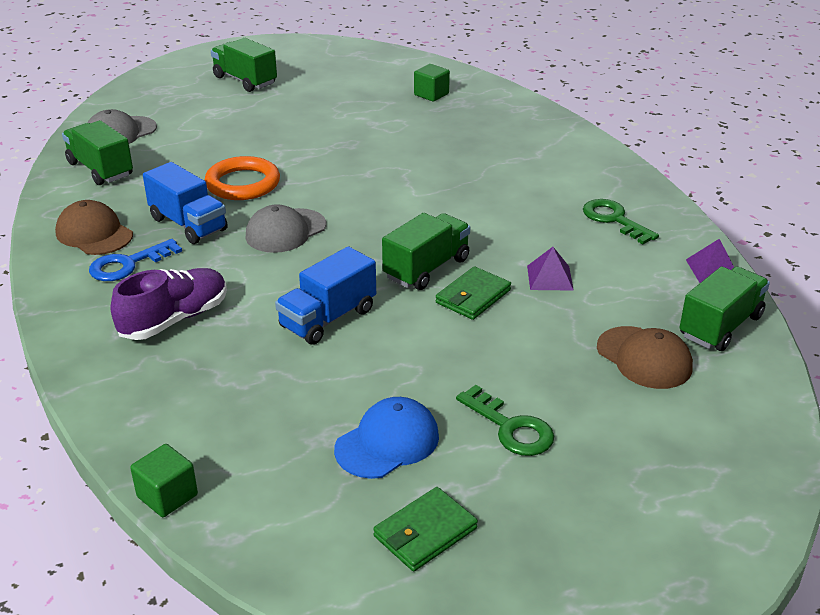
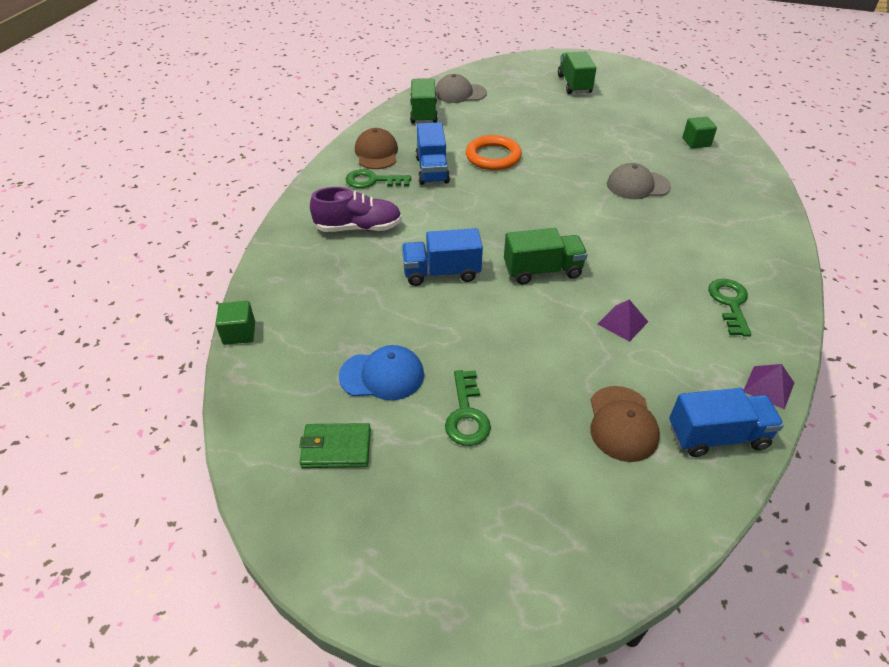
camera: 40 degrees right, 10 degrees up
blue key [89,239,182,281] -> green key [346,169,411,188]
grey cap [246,204,326,253] -> grey cap moved to [607,163,671,199]
green wallet [436,266,511,320] -> none
green truck [679,267,770,351] -> blue truck [669,388,784,457]

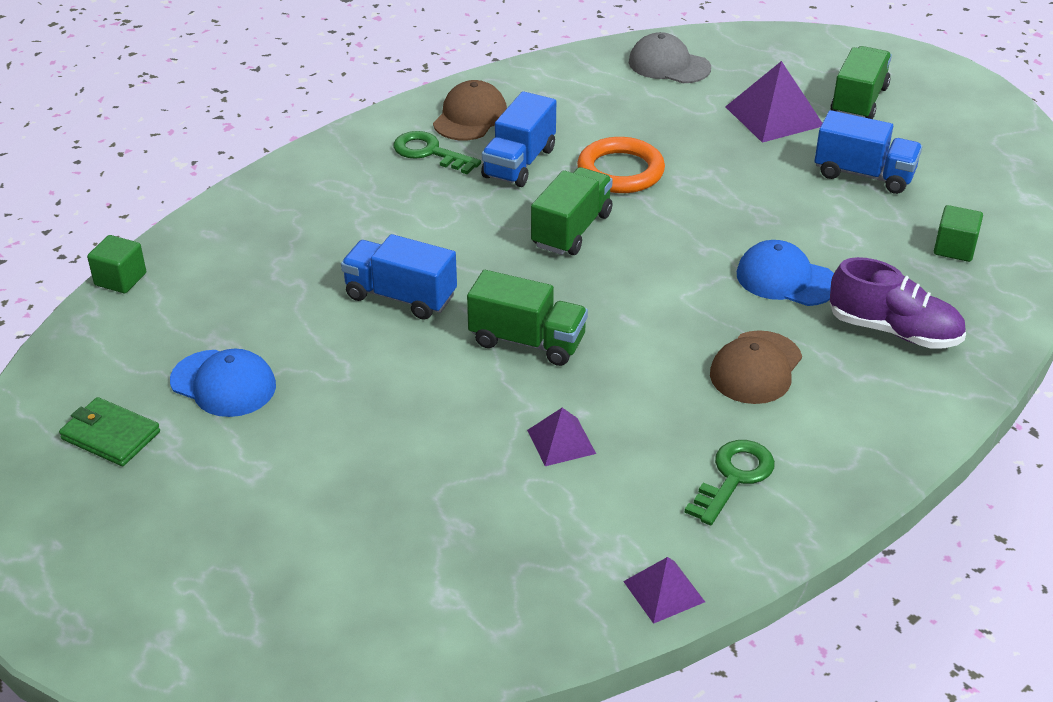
camera: 30 degrees right, 5 degrees down
purple shoe [310,187,402,232] -> purple shoe moved to [829,257,966,349]
green truck [410,78,438,124] -> green truck moved to [531,167,613,255]
green key [445,370,491,446] -> none
brown cap [590,386,660,462] -> brown cap moved to [710,330,802,404]
grey cap [607,163,671,199] -> blue cap [737,240,834,306]
blue truck [669,388,784,457] -> blue truck moved to [814,110,922,194]
none -> purple pyramid [725,61,822,143]

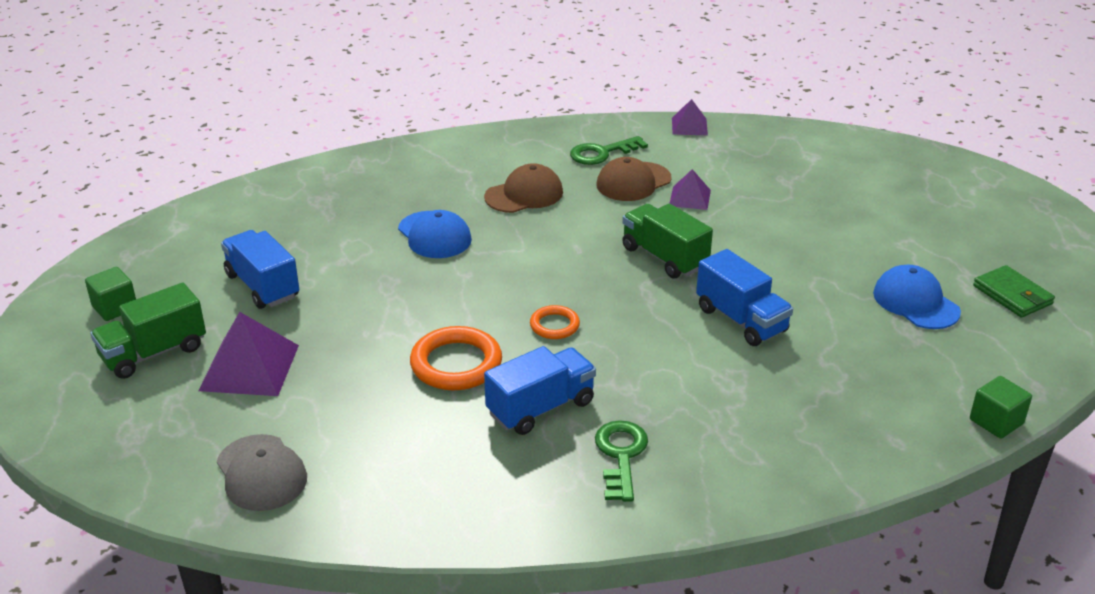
camera: 150 degrees left, 5 degrees down
green key [393,131,481,175] -> green key turned 150 degrees counterclockwise [595,420,648,502]
brown cap [433,80,507,140] -> brown cap moved to [596,157,671,201]
green truck [531,167,613,255] -> orange ring [530,305,580,339]
purple shoe [829,257,966,349] -> none
green cube [934,205,983,262] -> green cube moved to [85,267,136,321]

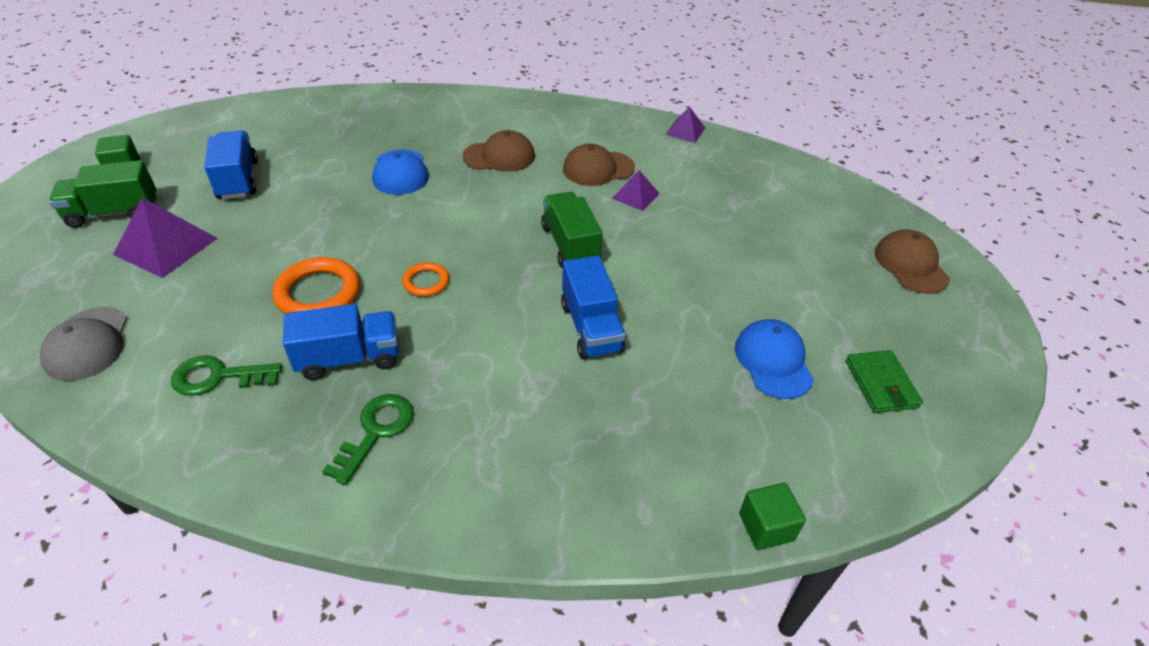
camera: 20 degrees right, 10 degrees up
green key [570,136,648,165] -> green key moved to [171,355,282,396]
none -> brown cap [874,229,950,294]

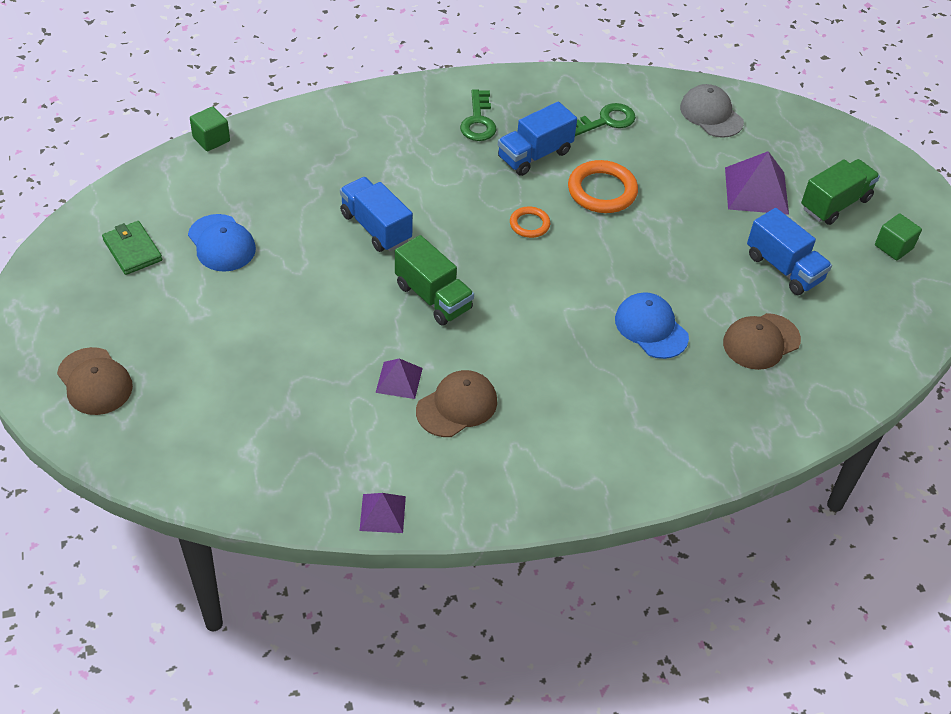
camera: 155 degrees right, 5 degrees up
brown cap [462,130,535,172] -> brown cap moved to [723,313,801,370]

